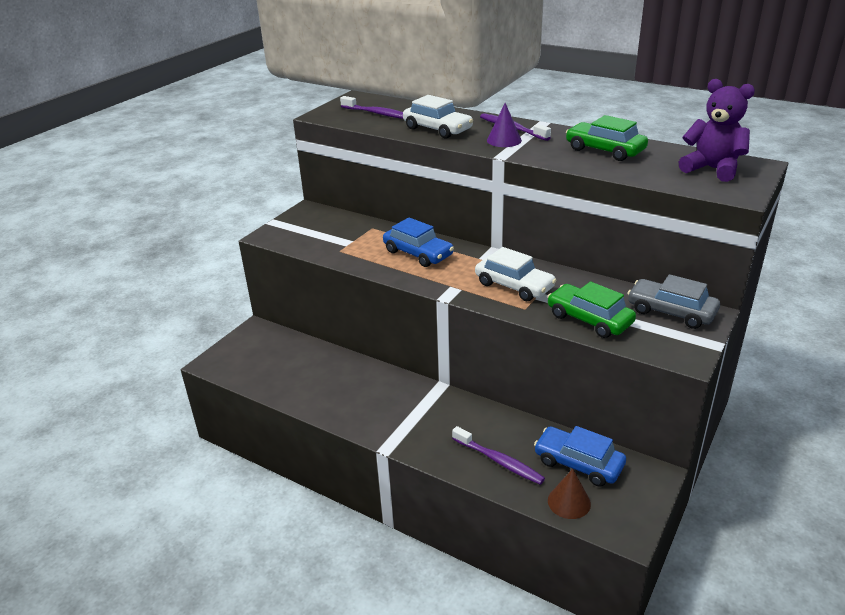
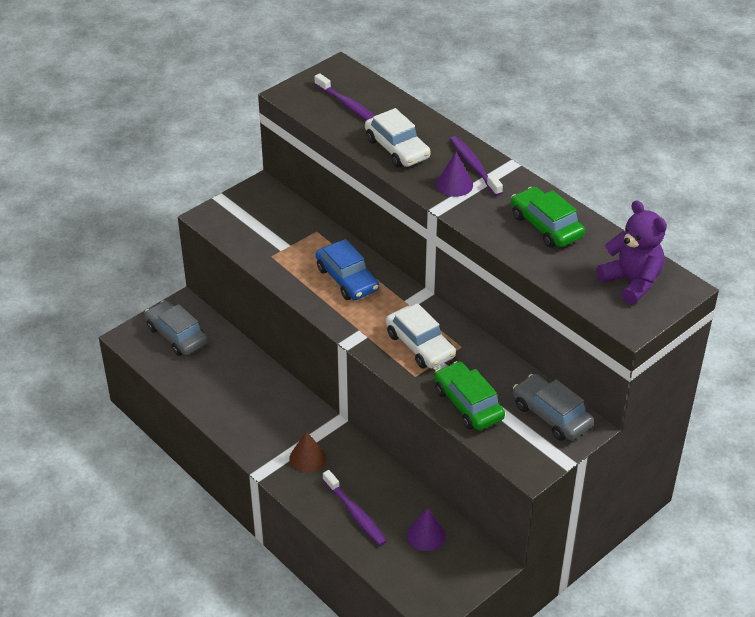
camera: 15 degrees right, 10 degrees up
blue car [534,426,626,487] -> purple cone [407,508,446,551]
brown cone [548,469,591,519] -> brown cone moved to [289,431,326,473]
none -> grey car [145,300,208,356]

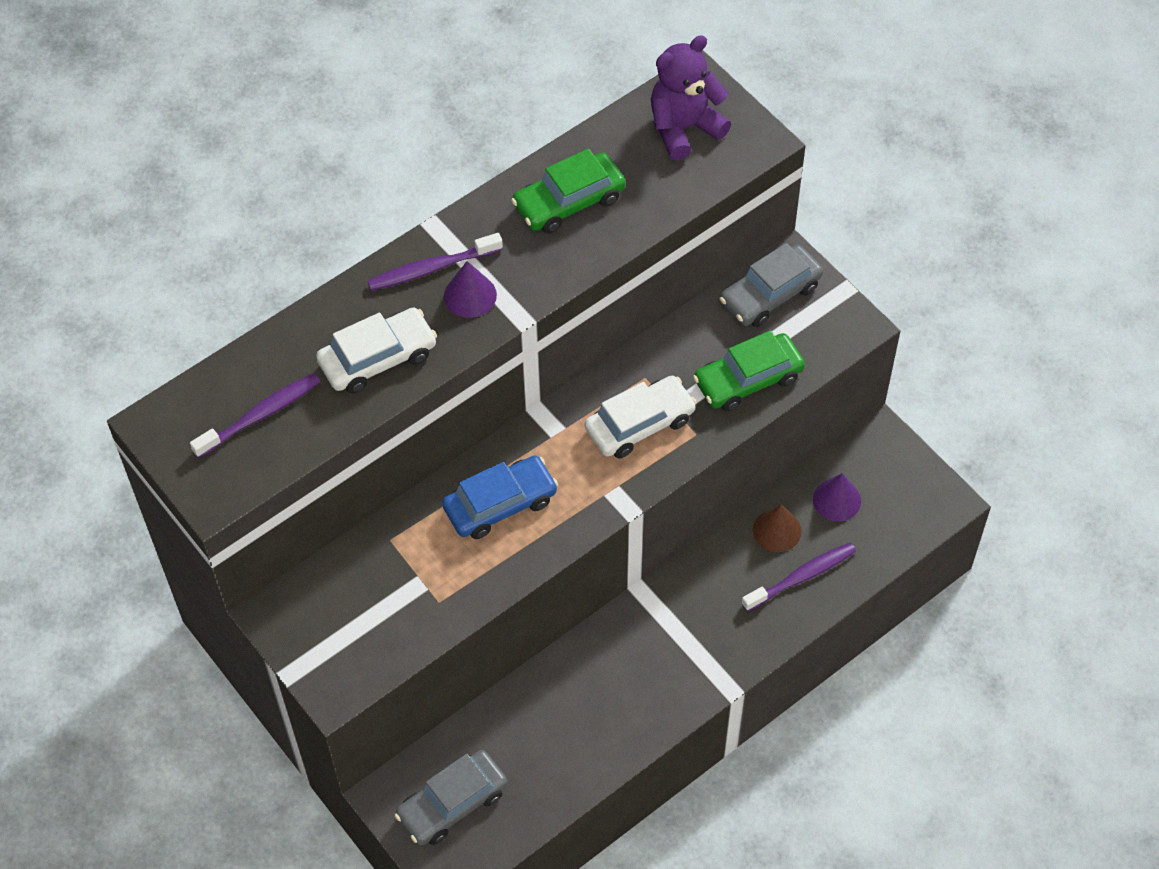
camera: 85 degrees left, 15 degrees up
brown cone [289,431,326,473] -> brown cone moved to [753,504,802,552]

